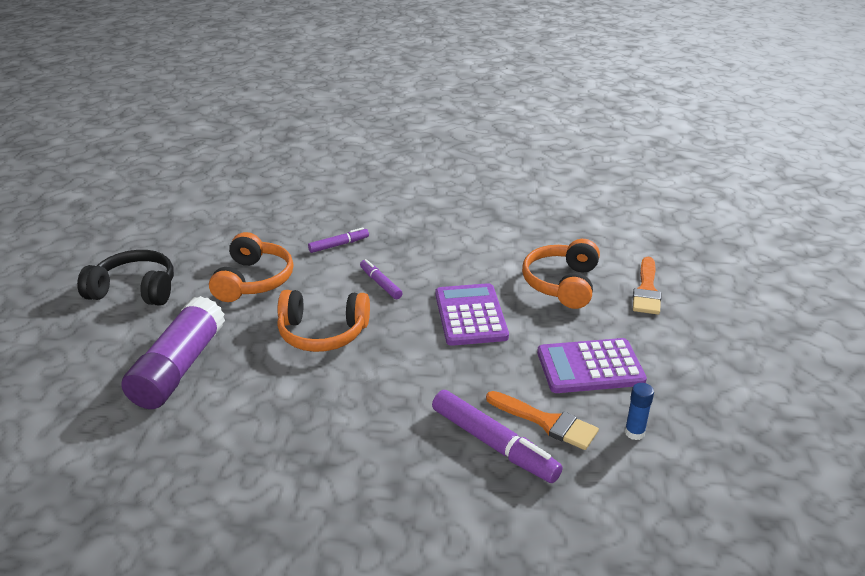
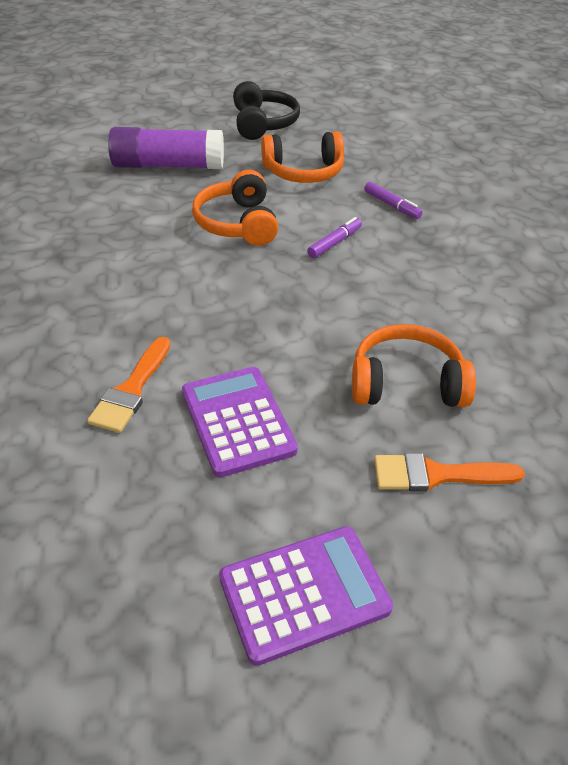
camera: 75 degrees right, 10 degrees up
purple marker [432,390,563,483] -> none
purple calculator [435,283,509,346] -> purple calculator moved to [219,526,393,666]
blue glue stick [625,383,654,440] -> none

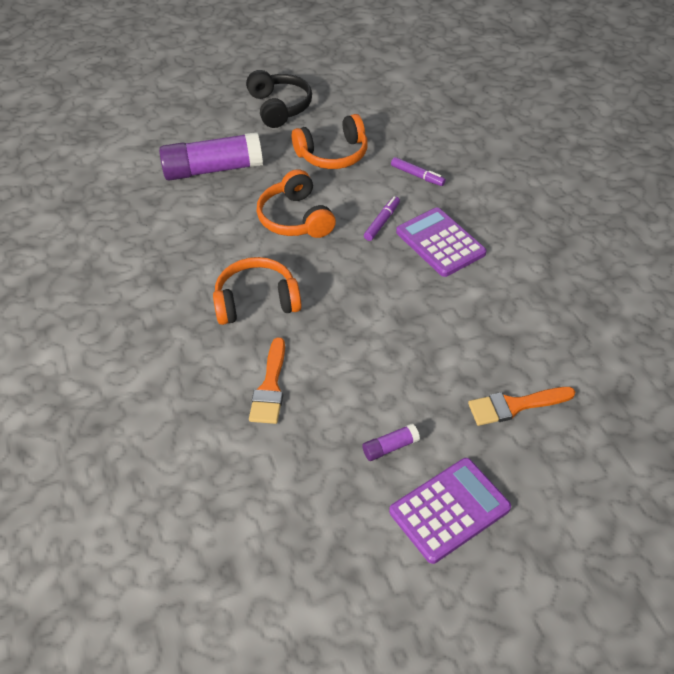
camera: 10 degrees left, 5 degrees up
purple calculator [182,367,298,477] -> purple calculator moved to [396,207,487,277]
orange headphones [352,324,476,407] -> orange headphones moved to [213,257,302,325]
none -> purple glue stick [362,424,420,461]

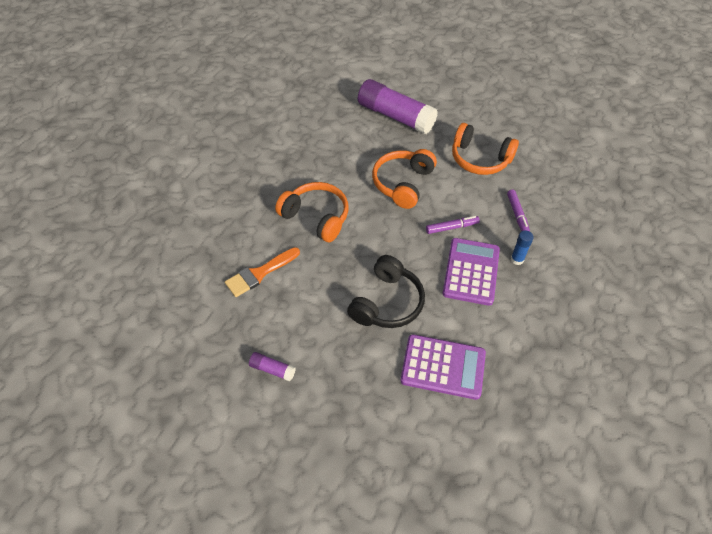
camera: 45 degrees right, 5 degrees up
black headphones [246,70,312,128] -> black headphones moved to [347,255,425,328]
purple calculator [389,458,511,564] -> purple calculator moved to [401,334,486,400]
orange brush [468,387,575,426] -> none
none -> blue glue stick [511,230,534,265]

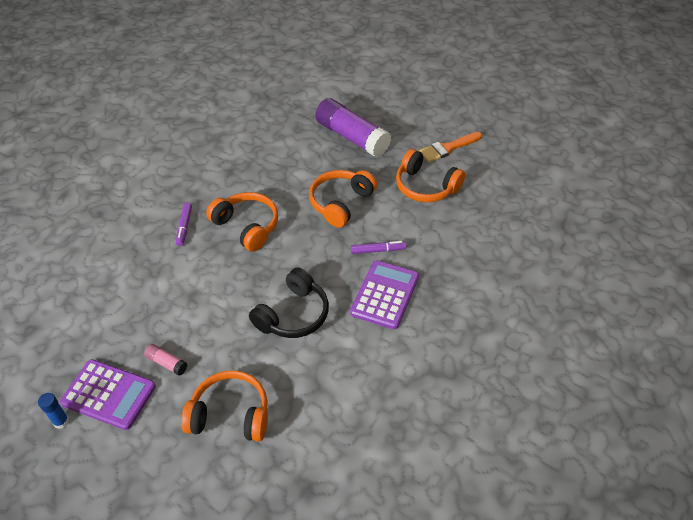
camera: 10 degrees right, 5 degrees down
orange brush [225,247,300,297] -> orange brush moved to [419,132,482,162]
purple glue stick [249,352,296,381] -> pink glue stick [144,344,187,376]
purple calculator [401,334,486,400] -> purple calculator moved to [60,359,156,430]
purple marker [507,190,530,231] -> purple marker moved to [176,202,192,246]
blue glue stick [511,230,534,265] -> blue glue stick moved to [38,393,69,429]
none -> orange headphones [181,371,268,441]

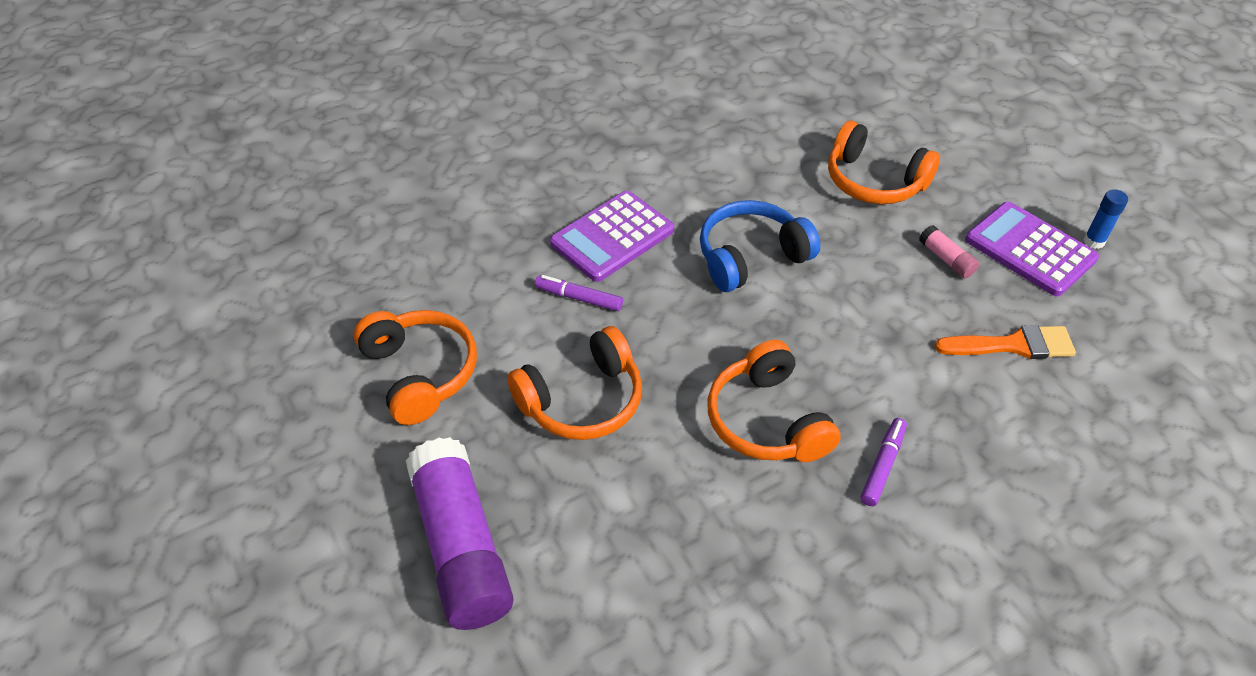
camera: 155 degrees left, 0 degrees up
black headphones [249,267,329,338] -> blue headphones [700,200,820,292]
orange brush [419,132,482,162] -> orange brush moved to [935,325,1076,359]

